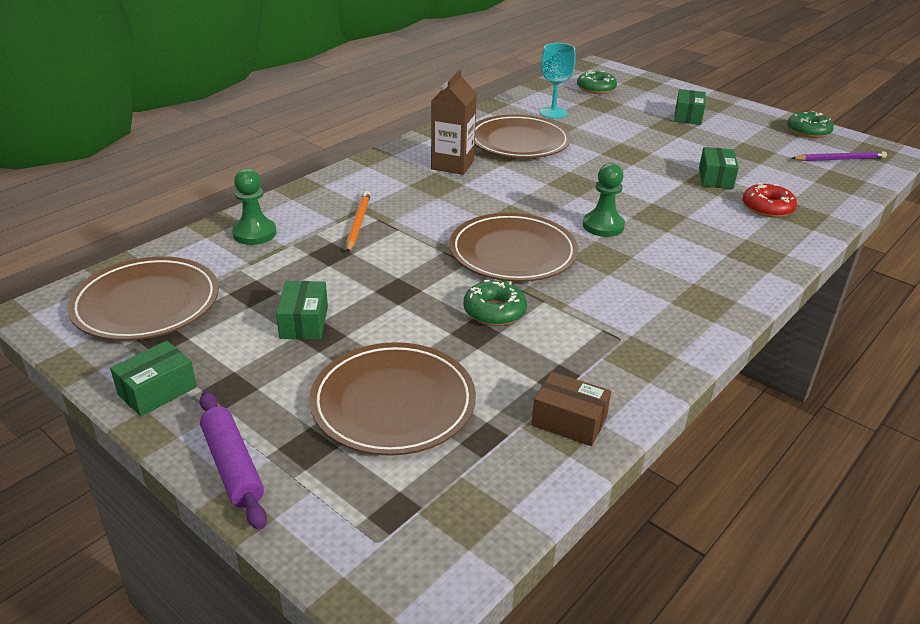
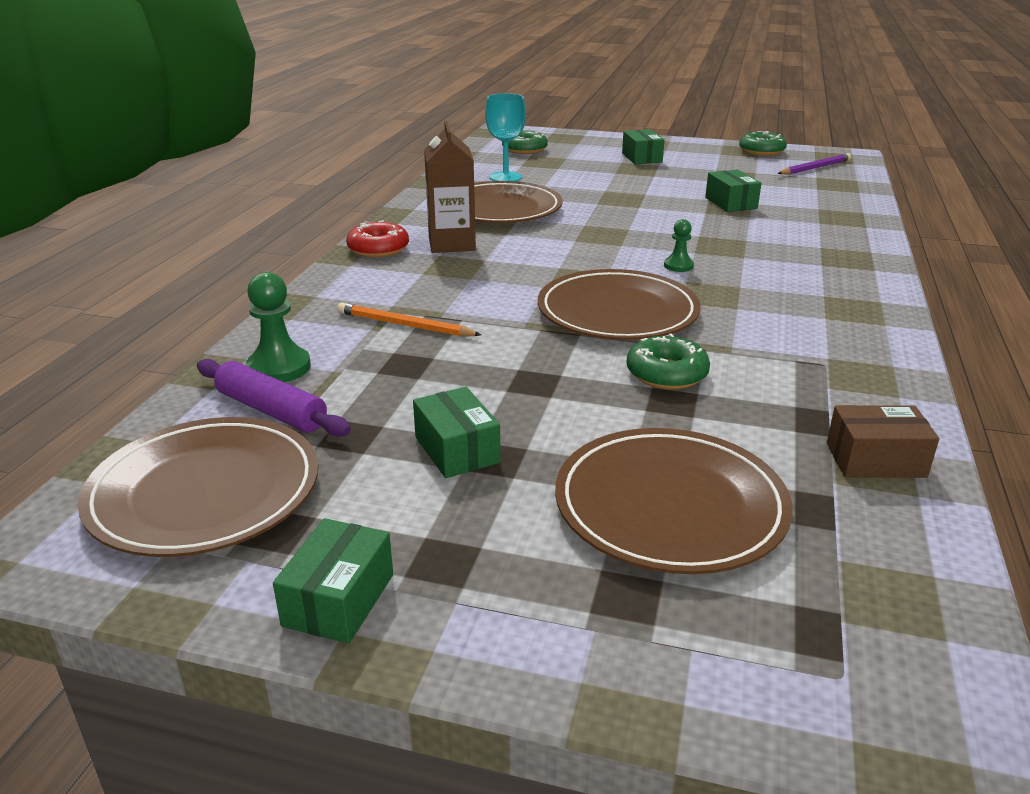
camera: 25 degrees left, 5 degrees down
purple rolling pin [200,391,267,530] -> purple rolling pin moved to [197,359,351,437]
orange pencil [346,191,371,253] -> orange pencil turned 45 degrees counterclockwise [337,303,481,337]
green pawn [583,163,625,237] -> green pawn [664,219,694,272], size x0.60
red donut [743,183,797,218] -> red donut moved to [346,220,409,258]

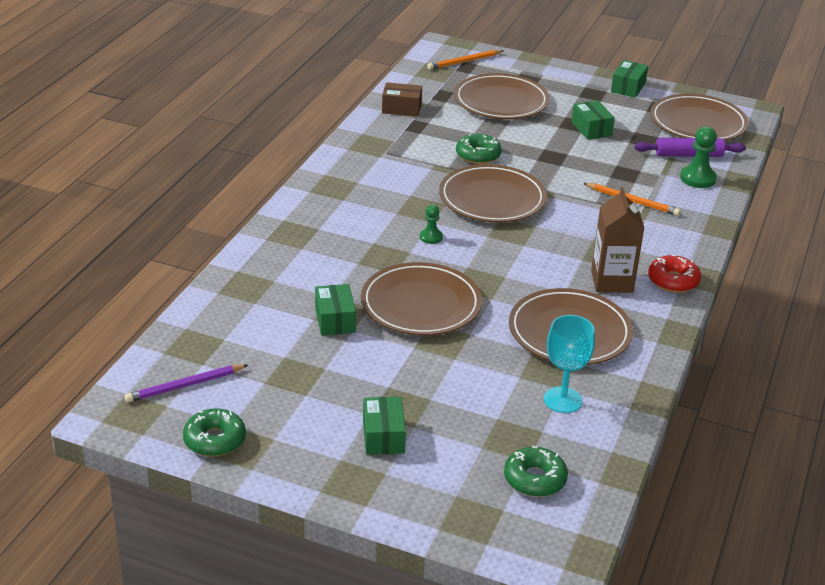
camera: 175 degrees left, 5 degrees up
purple rolling pin [197,359,351,437] -> purple rolling pin turned 45 degrees counterclockwise [634,138,746,157]
none -> brown plate [361,262,482,335]
none -> orange pencil [427,50,504,70]

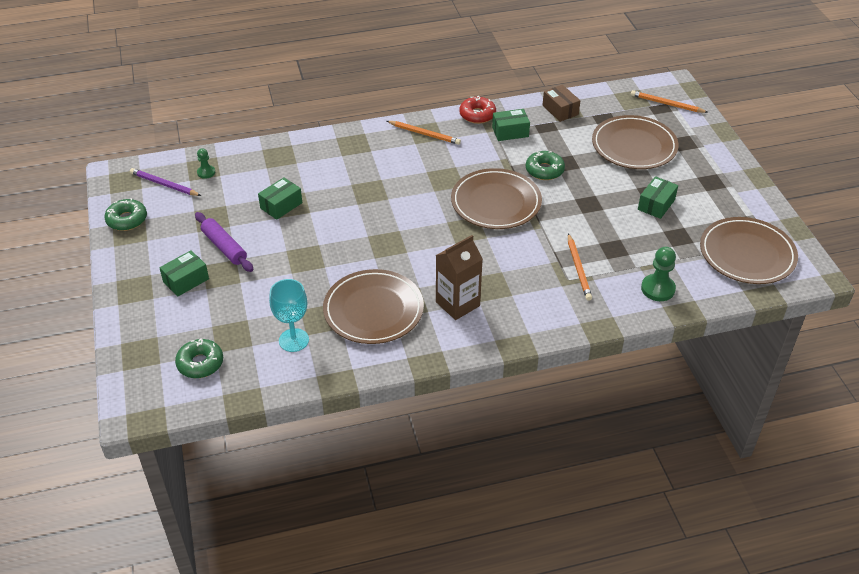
camera: 55 degrees right, 10 degrees up
brown plate [361,262,482,335] -> none
green pawn [420,205,443,244] -> green pawn moved to [197,148,215,179]
green box [611,60,648,98] -> green box moved to [492,109,530,141]
purple rolling pin [634,138,746,157] -> purple rolling pin moved to [195,212,254,272]
red donut [648,254,701,293] -> red donut moved to [460,96,496,124]
none -> orange pencil [387,121,461,145]

